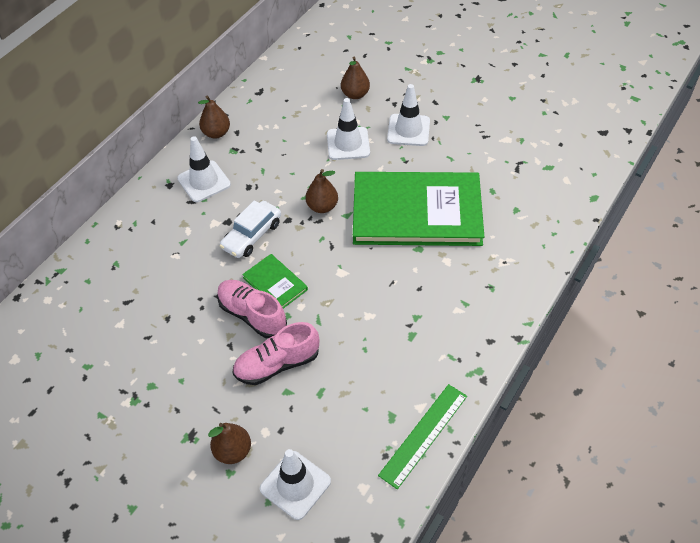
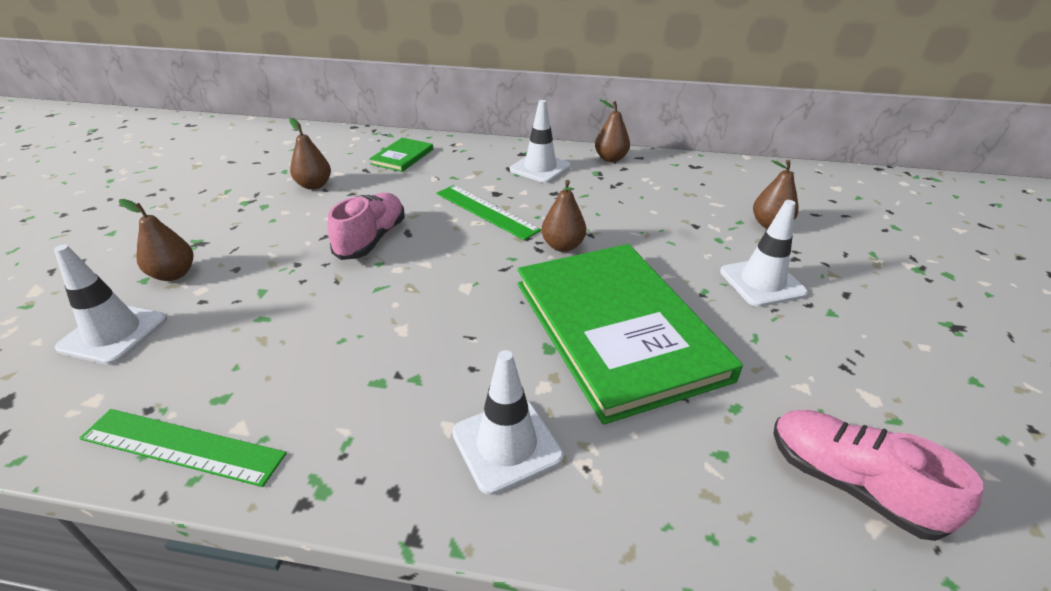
camera: 65 degrees right, 15 degrees down
white car [219,200,281,258] -> green ruler [436,185,541,240]
pink shoe [232,322,319,385] -> pink shoe moved to [773,410,983,541]
green book [242,254,308,308] -> green book moved to [369,137,433,172]
white traffic cone [327,98,370,160] -> white traffic cone moved to [452,350,563,495]
none -> brown pear [289,118,331,190]

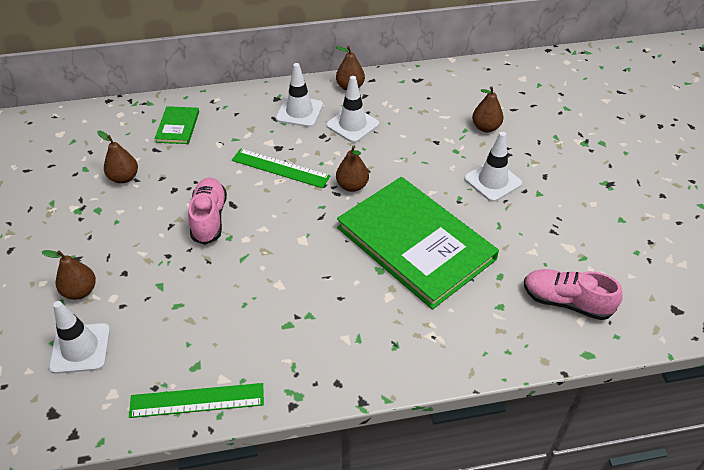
camera: 20 degrees left, 10 degrees up
white traffic cone [452,350,563,495] -> white traffic cone moved to [326,76,379,143]

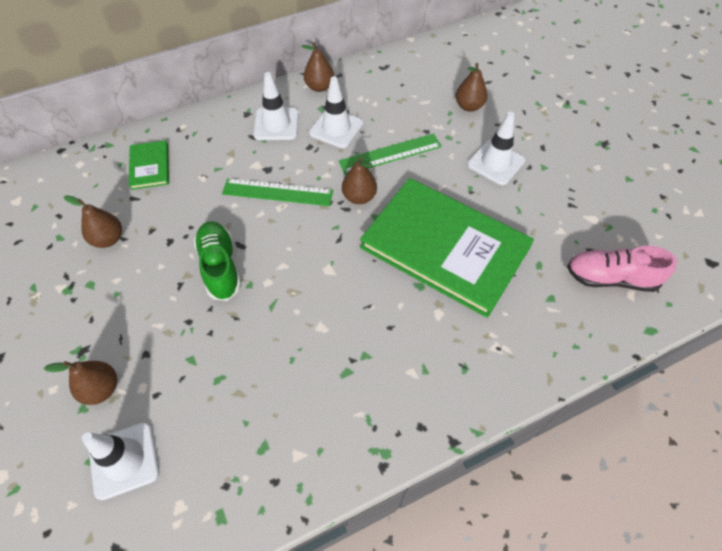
camera: 15 degrees left, 10 degrees up
green ruler [129,383,264,418] -> green ruler moved to [339,133,442,175]
pink shoe [188,177,227,245] -> green shoe [194,221,241,301]

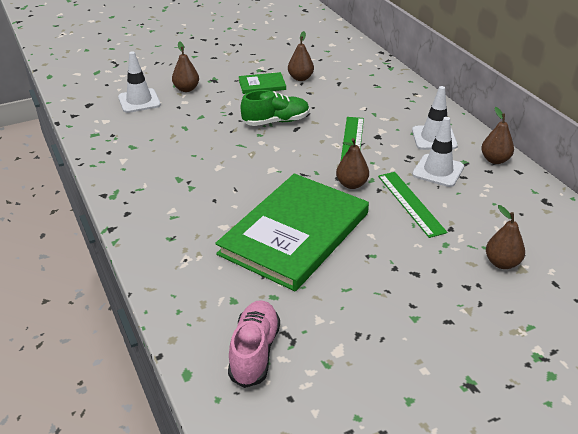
camera: 90 degrees right, 20 degrees down
green book [129,140,169,190] -> green book moved to [239,72,286,94]
white traffic cone [467,112,525,185] -> none

